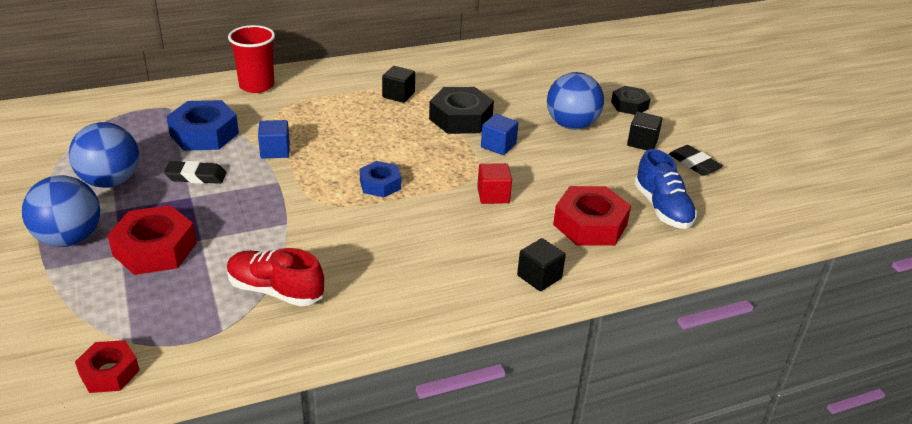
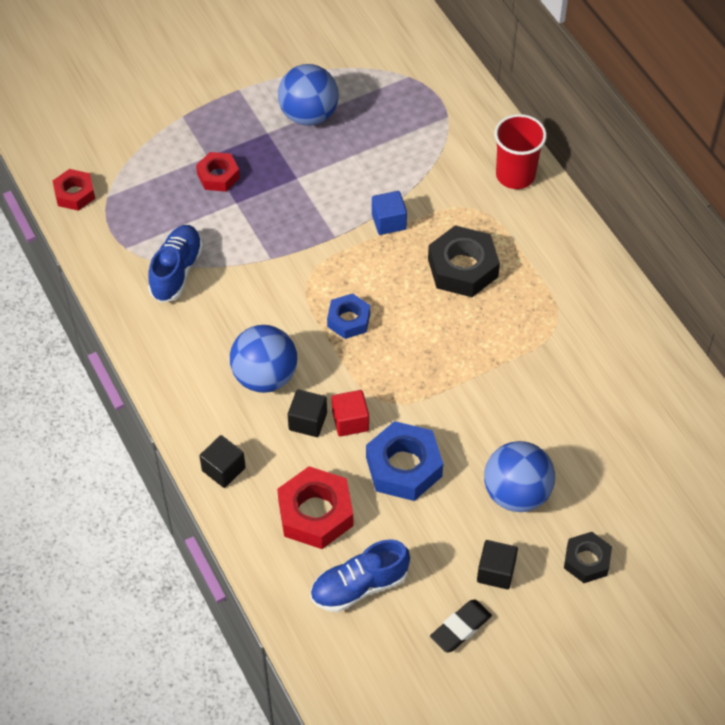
camera: 85 degrees right, 20 degrees up
blue ball [22,175,100,247] -> blue ball moved to [230,325,297,393]
red nut [107,205,197,275] -> red nut [196,152,240,192], size x0.61
black eraser [164,161,226,184] -> none
blue nut [166,100,239,151] -> blue nut moved to [366,421,443,501]
red shoe [227,248,324,306] -> blue shoe [148,225,203,303]
black cube [382,66,415,103] -> black cube moved to [288,389,327,437]
black nut [429,87,494,134] -> black nut moved to [428,225,500,297]
blue cube [481,114,518,155] -> none

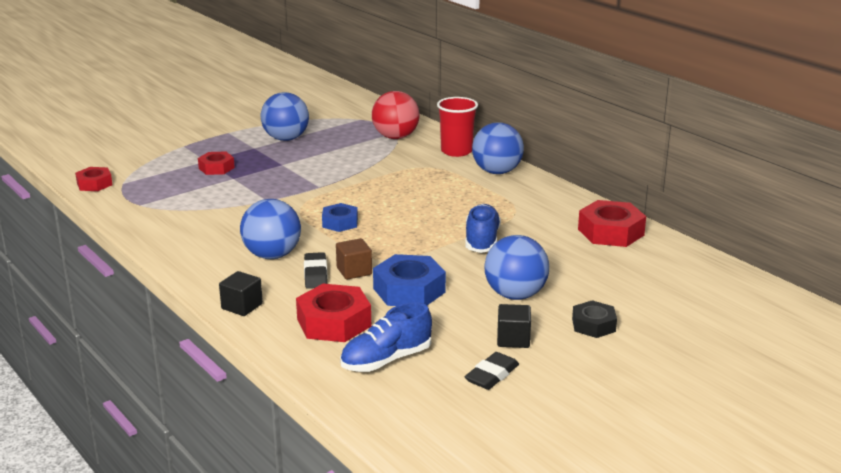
camera: 10 degrees left, 30 degrees down
blue shoe [148,225,203,303] -> blue shoe moved to [465,204,501,253]
black cube [288,389,327,437] -> black eraser [304,252,328,289]
red cube [332,390,369,437] -> brown cube [336,238,372,280]
blue cube [372,191,407,235] -> none
black nut [428,225,500,297] -> none
none -> red ball [372,91,419,139]
none -> blue ball [472,122,524,174]
none -> red nut [578,200,646,247]

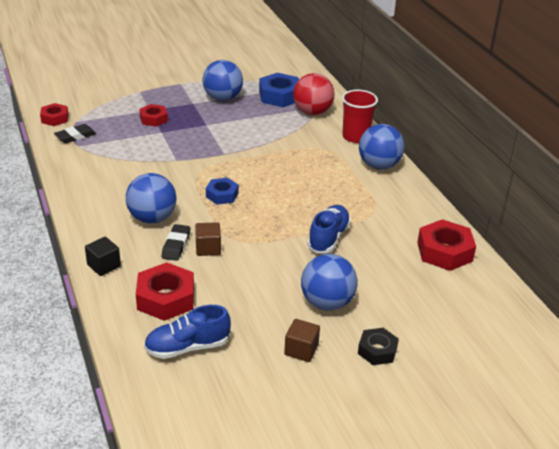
camera: 15 degrees right, 10 degrees up
blue nut [373,254,446,306] -> blue nut moved to [259,73,299,107]
black eraser [465,352,519,390] -> black eraser moved to [54,124,96,143]
black cube [497,304,531,348] -> brown cube [284,319,320,362]

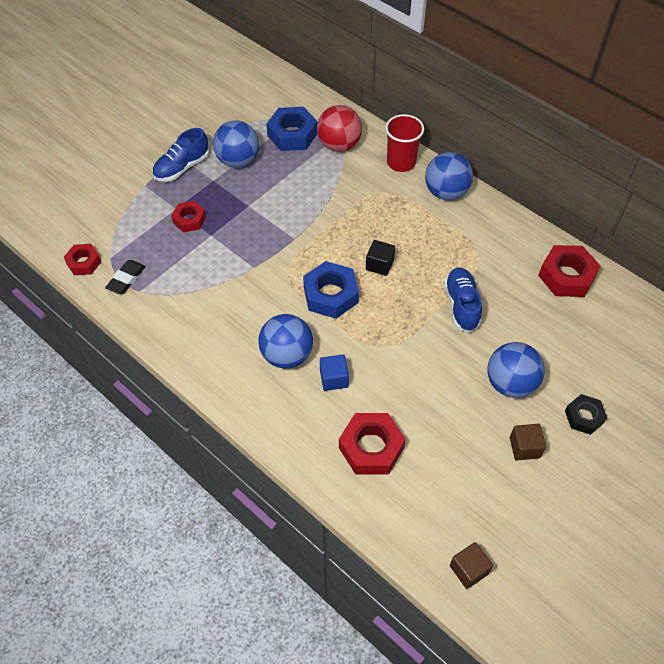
camera: 25 degrees left, 20 degrees up
black cube [85,237,121,276] -> black cube moved to [366,240,395,276]
blue shoe [144,305,231,359] -> blue shoe moved to [152,128,209,182]
black eraser [162,224,190,261] -> blue cube [320,354,349,391]
brown cube [195,222,221,256] -> brown cube moved to [450,542,493,589]
blue nut [206,178,239,205] -> blue nut [303,261,359,319], size x1.63

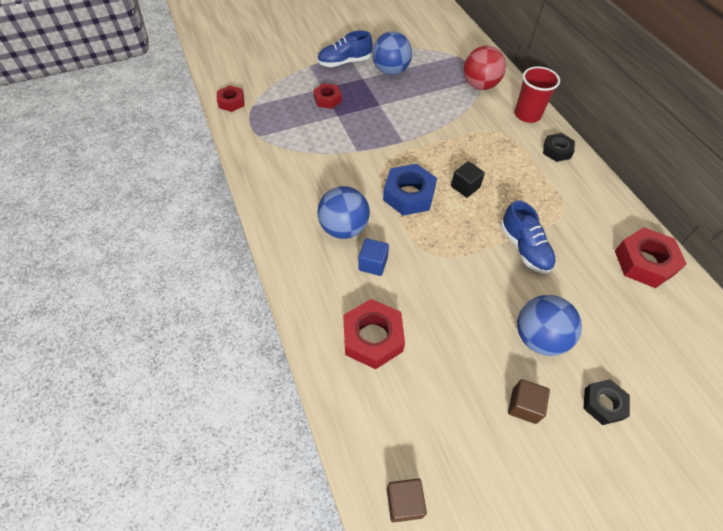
camera: 25 degrees right, 0 degrees up
black eraser [105,260,146,294] -> none
blue nut [266,107,318,151] -> none
blue ball [425,152,473,200] -> black nut [543,133,575,162]
blue shoe [444,267,482,332] -> blue shoe turned 135 degrees clockwise [501,200,556,274]

